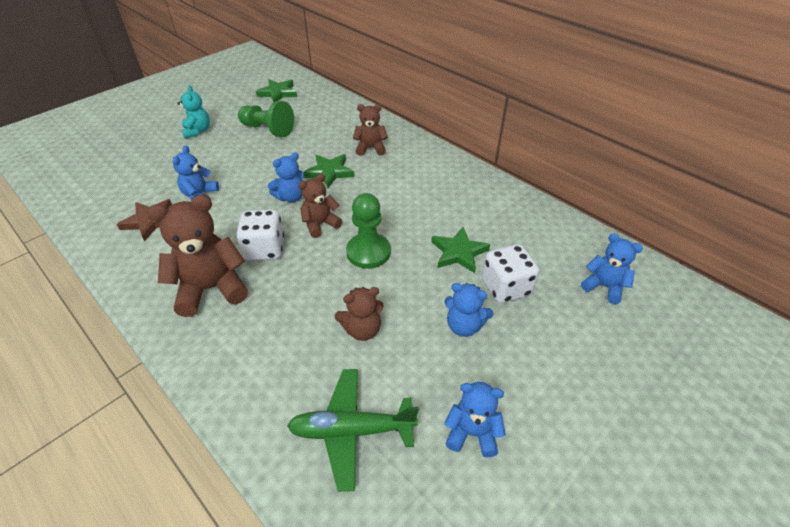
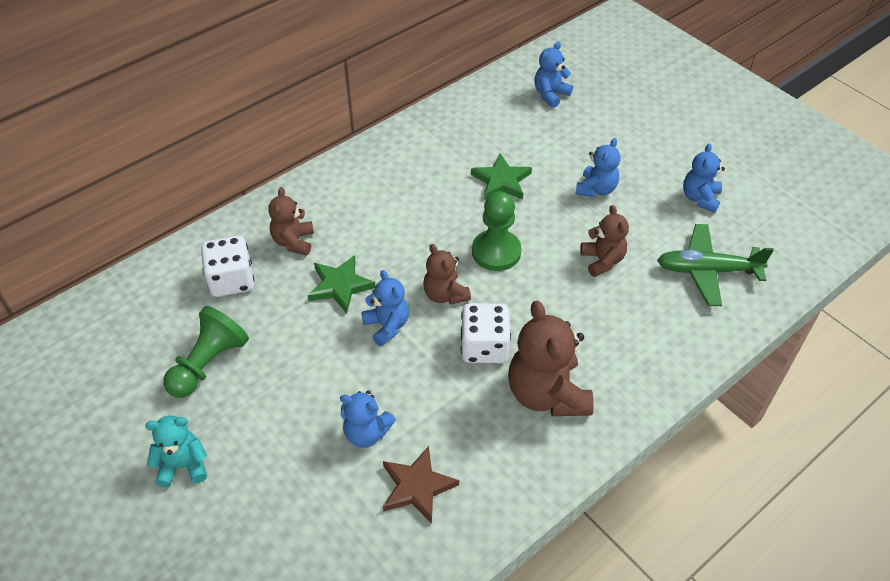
camera: 85 degrees left, 5 degrees up
green star [256,79,297,103] -> none
green plane [287,369,419,492] -> green plane turned 90 degrees clockwise [657,224,774,306]
white dice [482,244,539,303] -> white dice moved to [201,236,255,297]

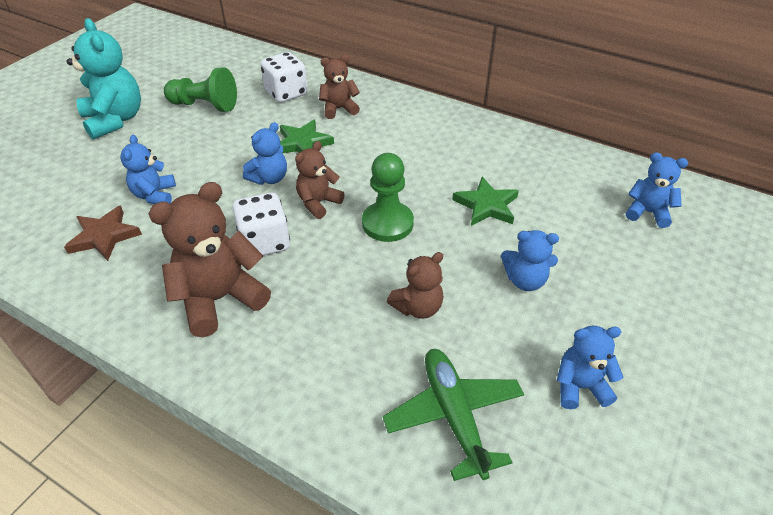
camera: 70 degrees right, 5 degrees down
turquoise teddy bear [145,416,207,487] -> turquoise teddy bear [66,18,141,140], size x1.71

